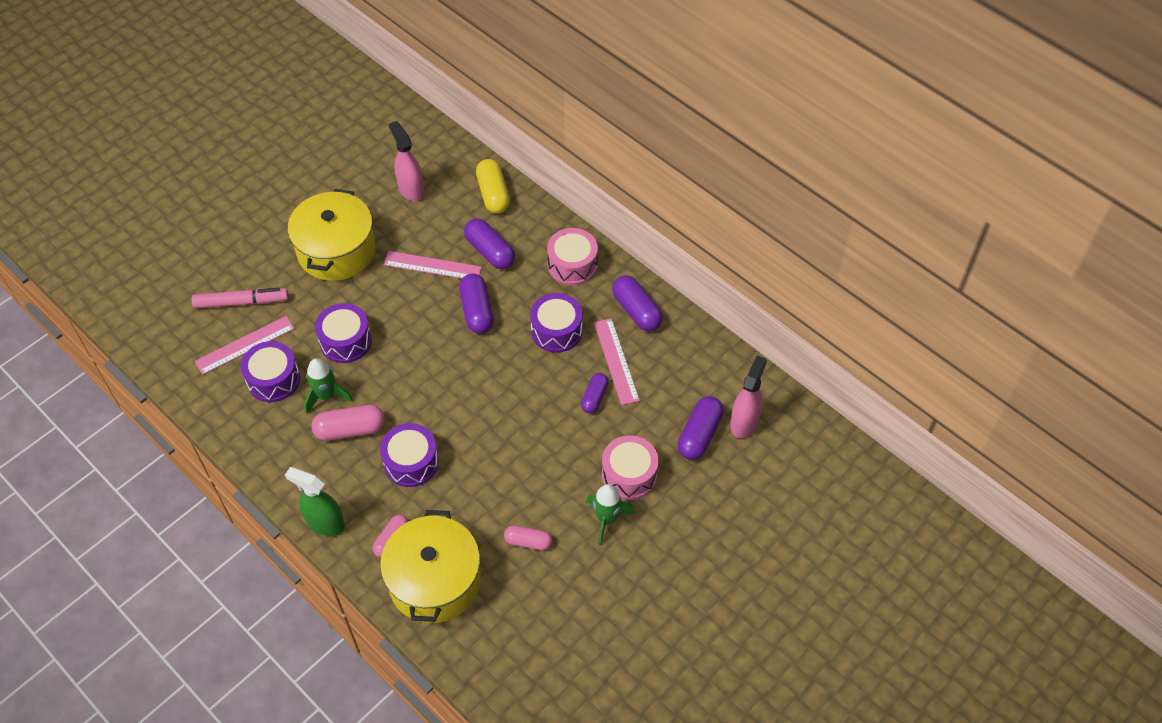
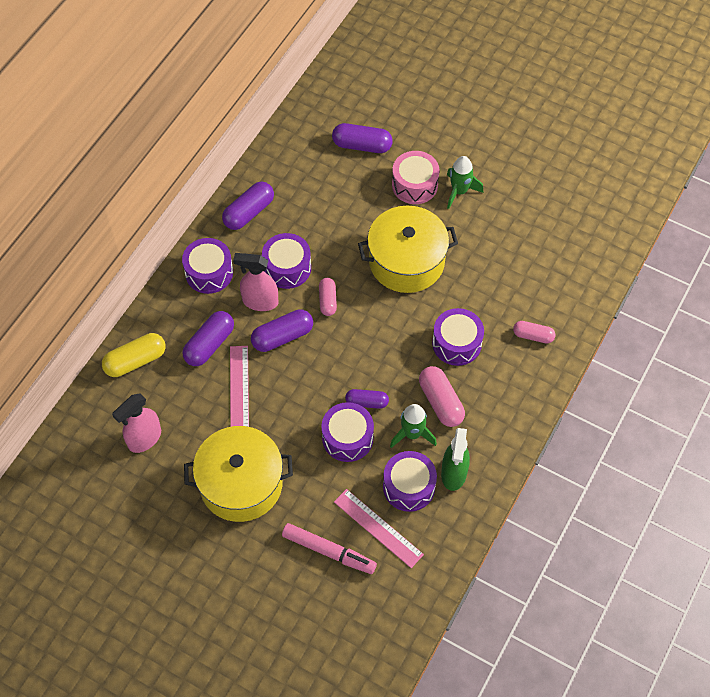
camera: 105 degrees left, 5 degrees up
pink marker [192,288,289,309] -> pink marker turned 135 degrees clockwise [282,523,377,574]
green spray bottle [285,467,345,536] -> green spray bottle moved to [441,428,470,491]
yellow pot [380,510,481,623] -> yellow pot moved to [358,206,458,293]
pink capsule [504,525,552,550] -> pink capsule moved to [319,278,337,316]
pink drum [547,228,598,285] -> purple drum [182,238,233,294]
purple capsule [581,373,609,413] -> purple capsule moved to [345,389,389,409]
pink ruler [594,318,640,405] -> none
pink spray bottle [730,355,767,438] -> pink spray bottle moved to [233,253,278,311]

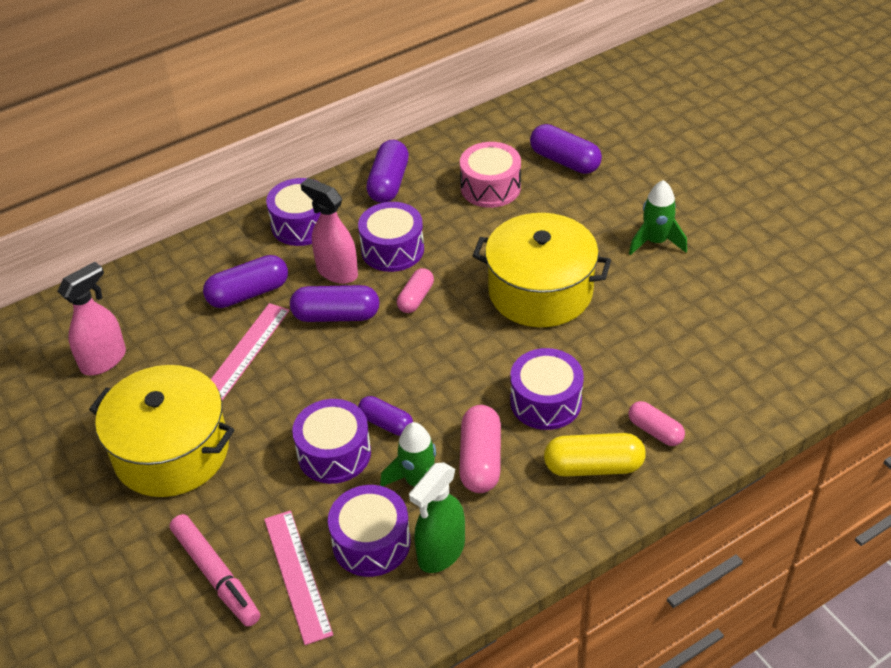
camera: 30 degrees right, 15 degrees down
yellow capsule [102,333,166,377] -> yellow capsule moved to [544,433,646,477]
pink spray bottle [112,393,161,453] -> pink spray bottle turned 150 degrees clockwise [57,262,126,375]
purple capsule [222,182,274,230] -> purple capsule turned 60 degrees counterclockwise [366,140,409,203]
pink drum [392,151,440,204] -> pink drum moved to [460,142,521,208]

